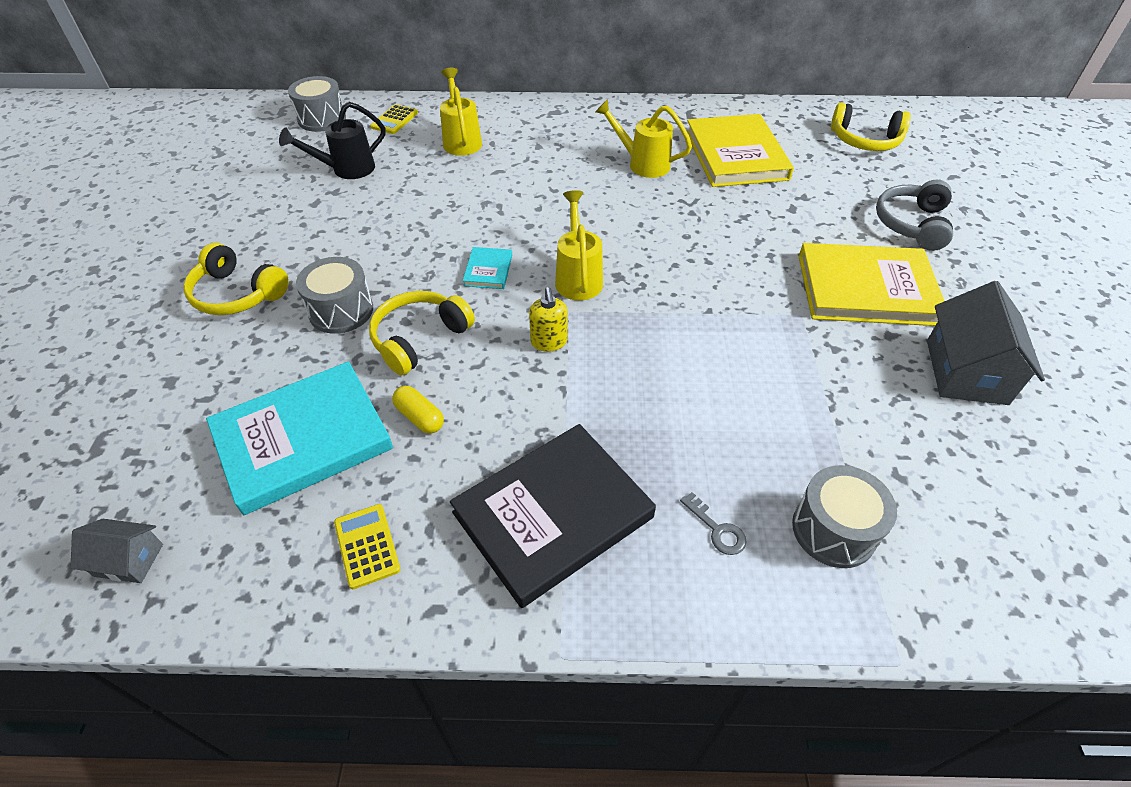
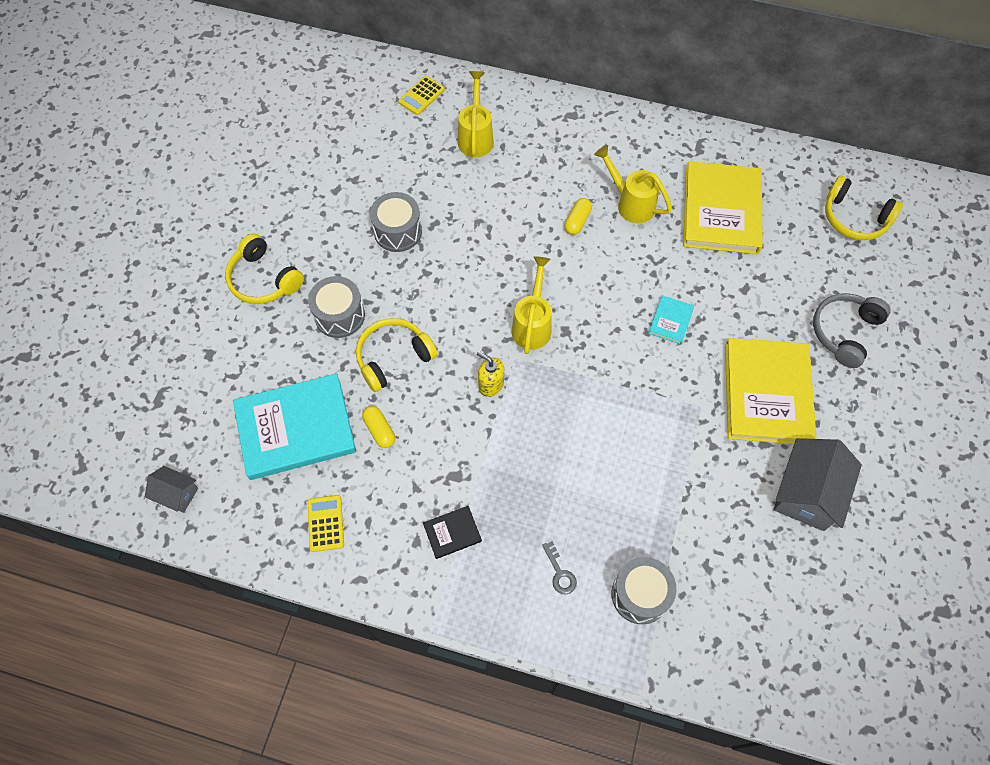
camera: 15 degrees right, 15 degrees up
black watering can [279,102,386,179] -> none
grey drum [288,76,346,132] -> grey drum moved to [370,192,422,252]
black book [450,424,656,608] -> black book [423,506,482,559], size x0.43
turquoise book [463,247,512,289] -> turquoise book moved to [648,295,694,344]
yellow soap dispenser [529,287,568,352] -> yellow soap dispenser turned 120 degrees clockwise [477,351,504,397]
yellow book [799,243,945,326] -> yellow book turned 75 degrees clockwise [725,338,817,444]
none -> yellow capsule [564,198,592,235]

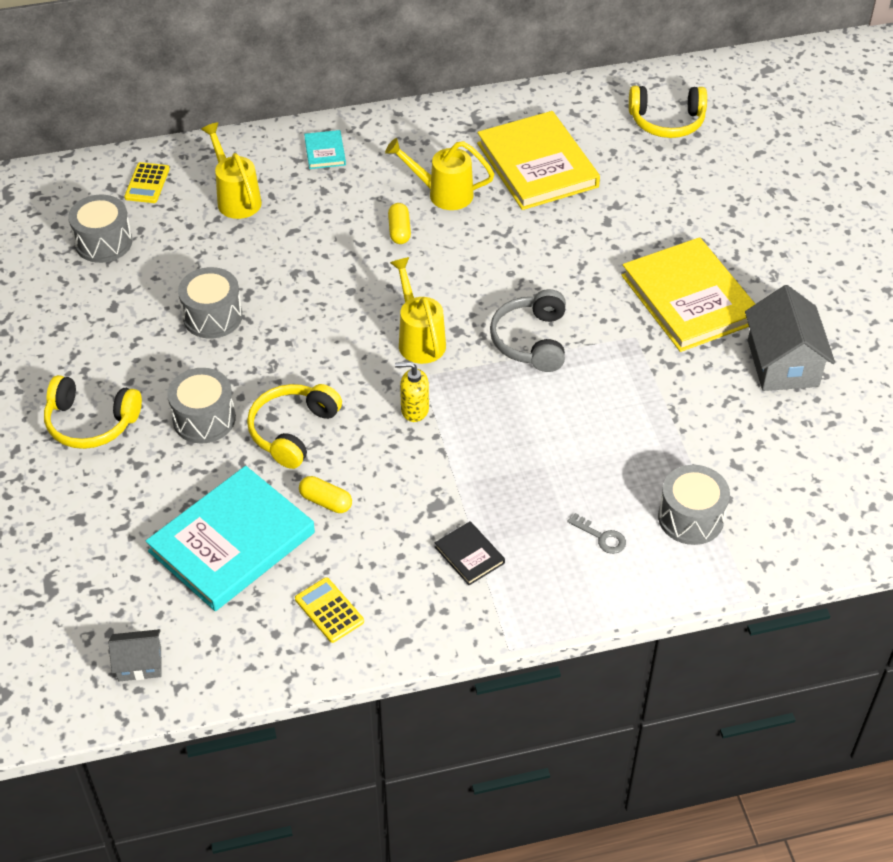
camera: 30 degrees left, 15 degrees down
black book [423,506,482,559] -> black book turned 75 degrees counterclockwise [435,521,505,585]
turquoise book [648,295,694,344] -> turquoise book moved to [304,130,346,169]
grey headphones [813,293,891,368] -> grey headphones moved to [490,289,566,372]
none -> grey drum [68,195,133,263]

